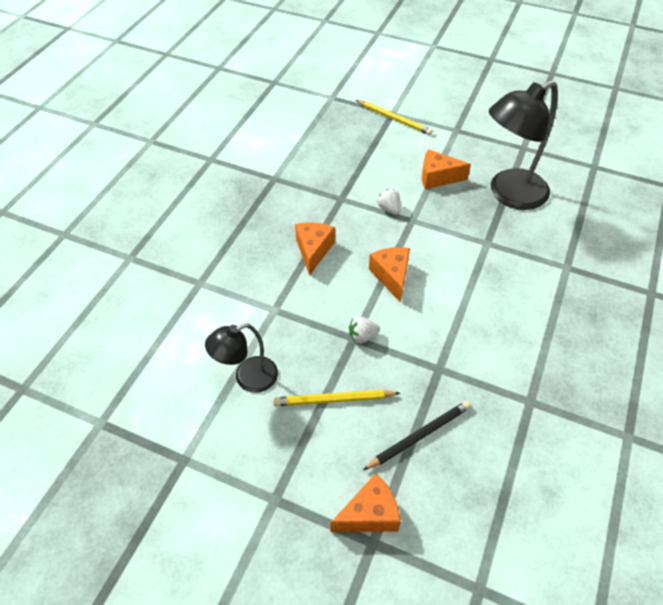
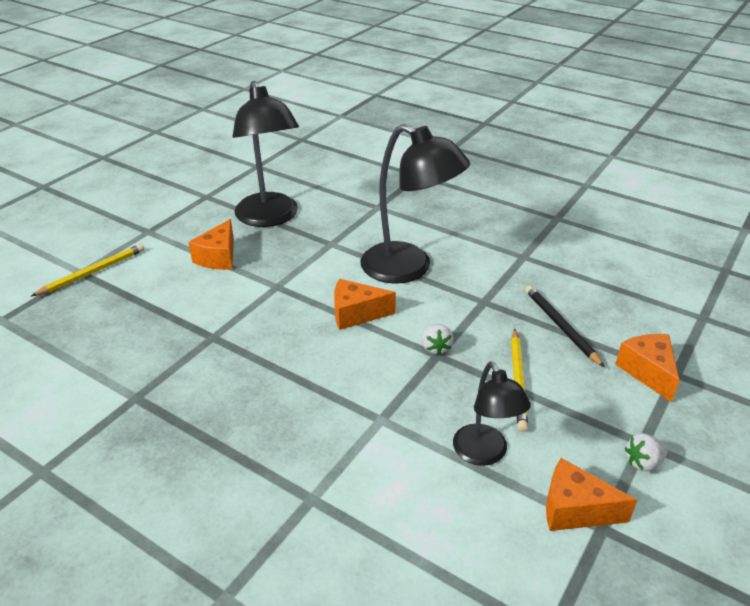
camera: 80 degrees left, 15 degrees down
orange cheese [295,222,335,276] -> orange cheese moved to [546,458,637,531]
white strawberry [377,189,401,215] -> white strawberry moved to [625,433,668,471]
none -> black lamp [360,124,470,284]

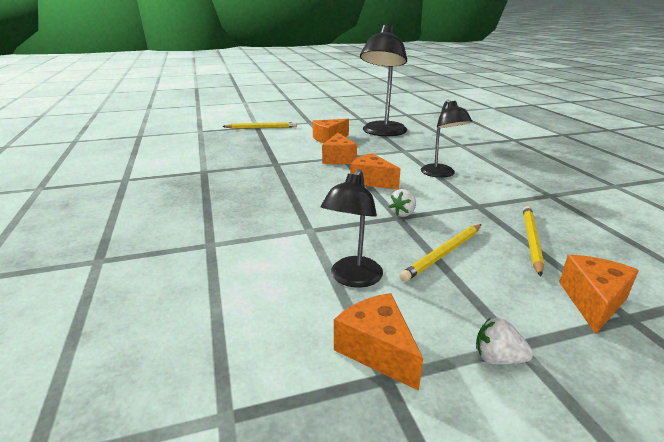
camera: 40 degrees right, 10 degrees down
black lamp [360,124,470,284] -> black lamp [421,100,472,178], size x0.58
black pencil [525,285,605,368] -> yellow pencil [523,206,544,277]
none -> orange cheese [322,133,357,164]

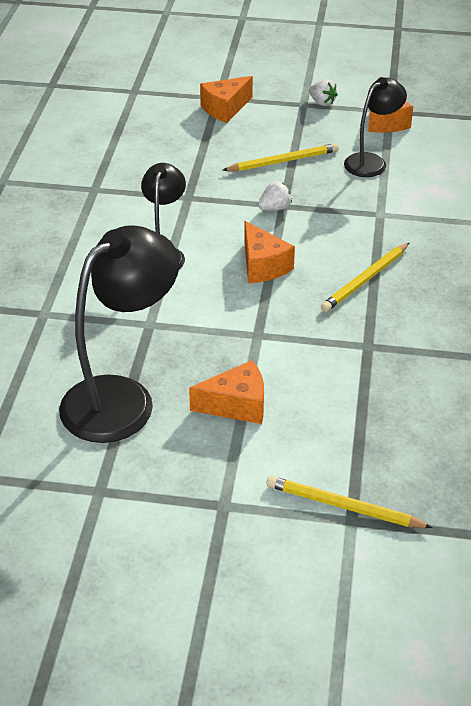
camera: 155 degrees left, 15 degrees up
orange cheese [322,133,357,164] -> none
yellow pencil [523,206,544,277] -> yellow pencil moved to [321,243,409,312]

